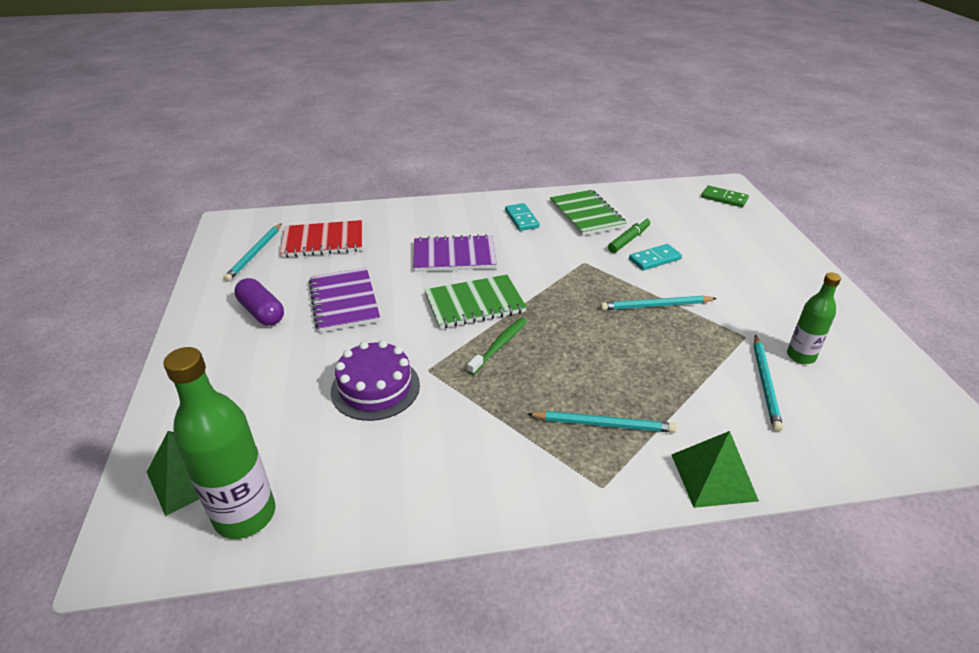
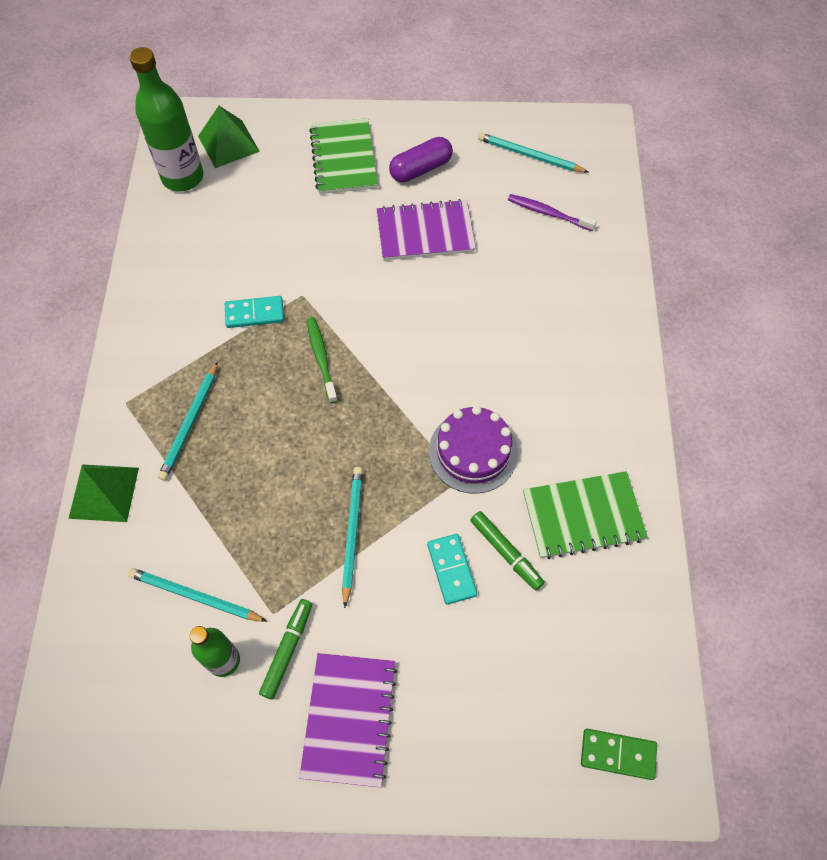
camera: 100 degrees right, 25 degrees up
red notebook [280,220,362,257] -> purple toothbrush [508,194,597,231]
purple cake [331,340,420,421] -> purple cake moved to [429,406,518,494]
purple notebook [413,234,497,272] -> purple notebook moved to [299,653,397,788]
green notebook [425,275,527,329] -> green notebook moved to [309,118,378,194]
green toothbrush [467,318,527,375] -> green toothbrush turned 150 degrees counterclockwise [307,317,338,403]
turquoise domino [505,203,540,231] -> turquoise domino moved to [225,296,284,328]
green domino [701,186,749,207] -> green domino turned 60 degrees clockwise [581,729,657,780]
none -> green marker [259,599,312,700]

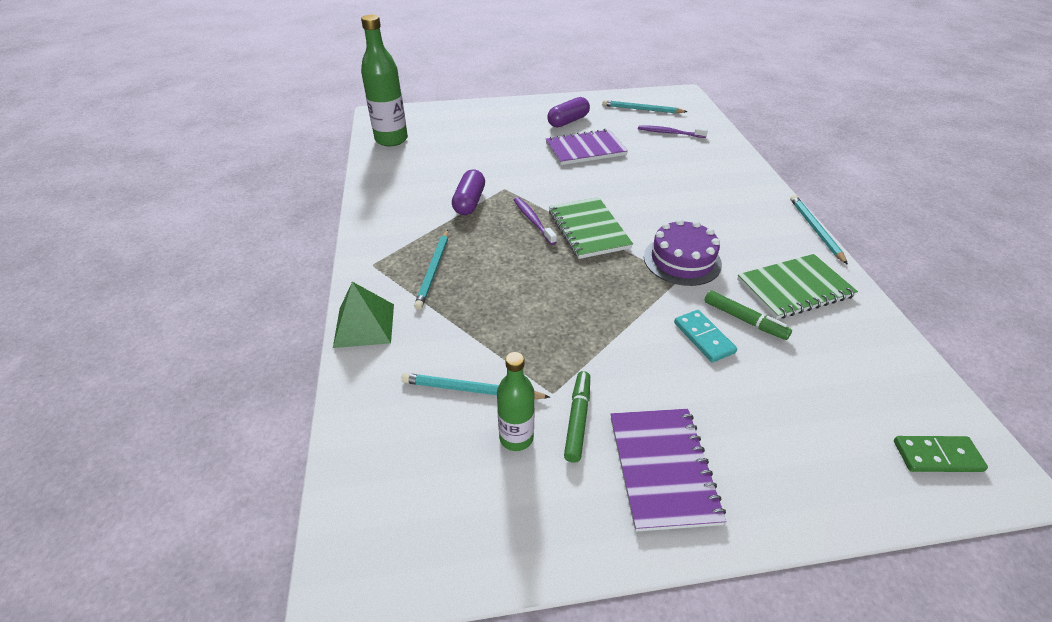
camera: 10 degrees left, 20 degrees down
green pyramid [198,106,260,168] -> none
turquoise domino [225,296,284,328] -> purple capsule [452,169,485,215]
green toothbrush [307,317,338,403] -> purple toothbrush [514,197,557,245]
green notebook [309,118,378,194] -> green notebook moved to [549,197,633,259]
turquoise pencil [342,467,363,608] -> turquoise pencil moved to [790,195,848,265]

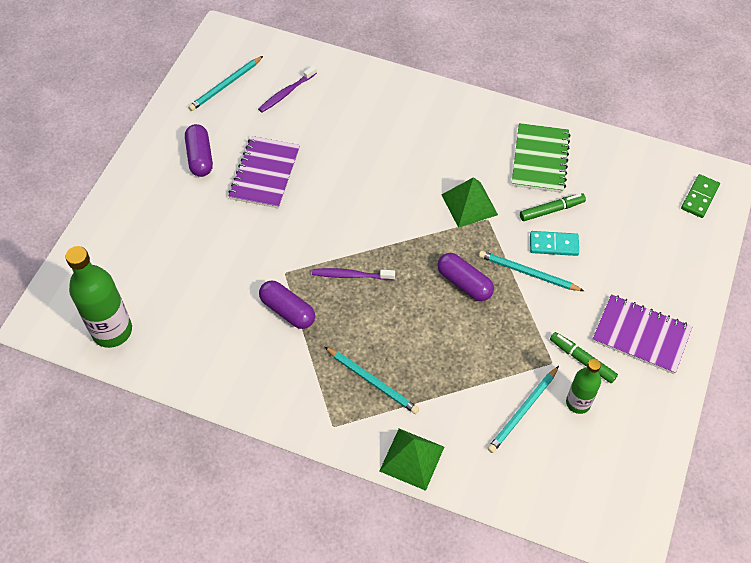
camera: 60 degrees left, 15 degrees up
green notebook [549,197,633,259] -> none
purple cake [644,219,722,286] -> green pyramid [441,177,498,228]
turquoise pencil [790,195,848,265] -> turquoise pencil moved to [479,251,584,291]
none -> purple capsule [437,253,494,301]

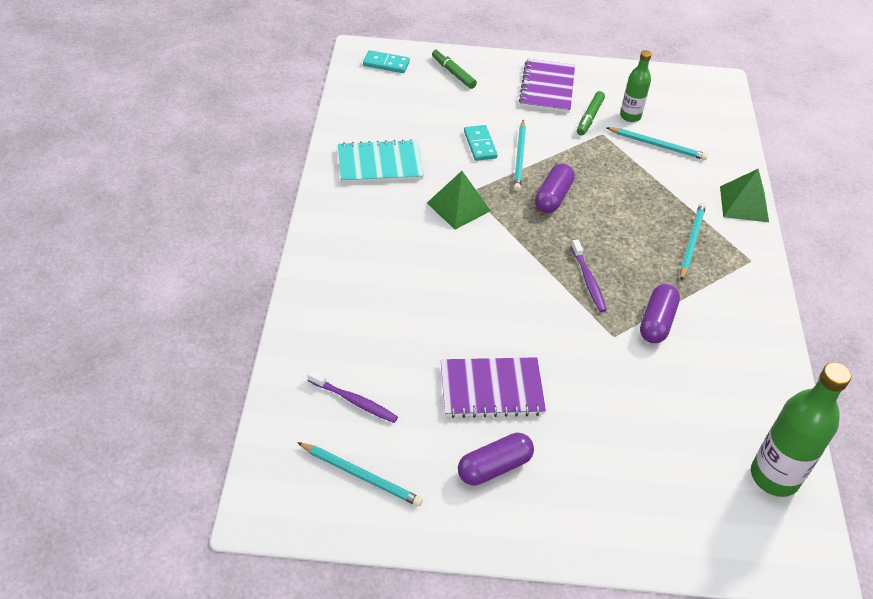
camera: 110 degrees left, 10 degrees down
green notebook [512,123,571,193] -> turquoise notebook [338,139,424,184]
green marker [520,193,586,221] -> green marker moved to [432,49,477,89]
green domino [681,174,720,218] -> turquoise domino [363,50,410,73]

